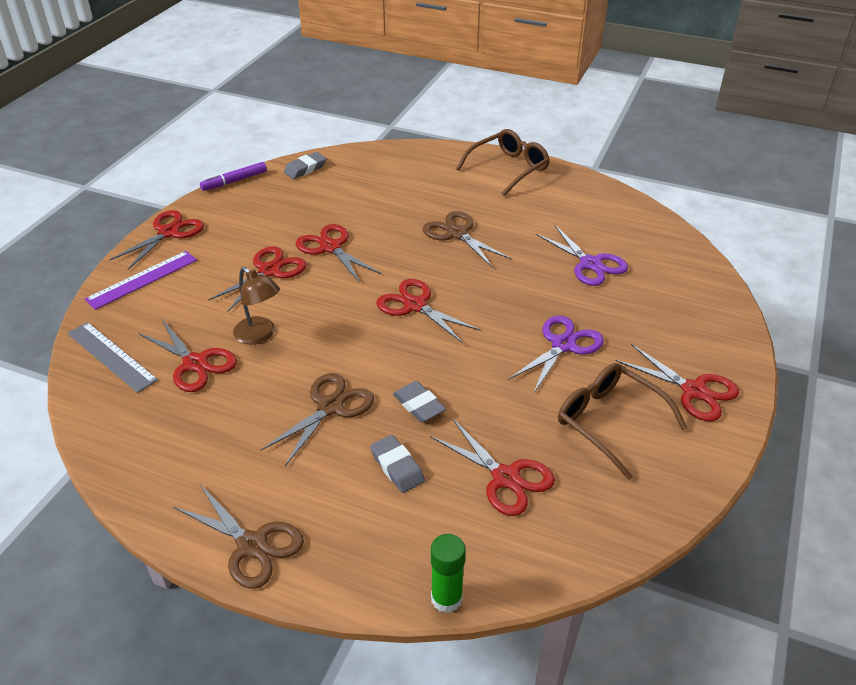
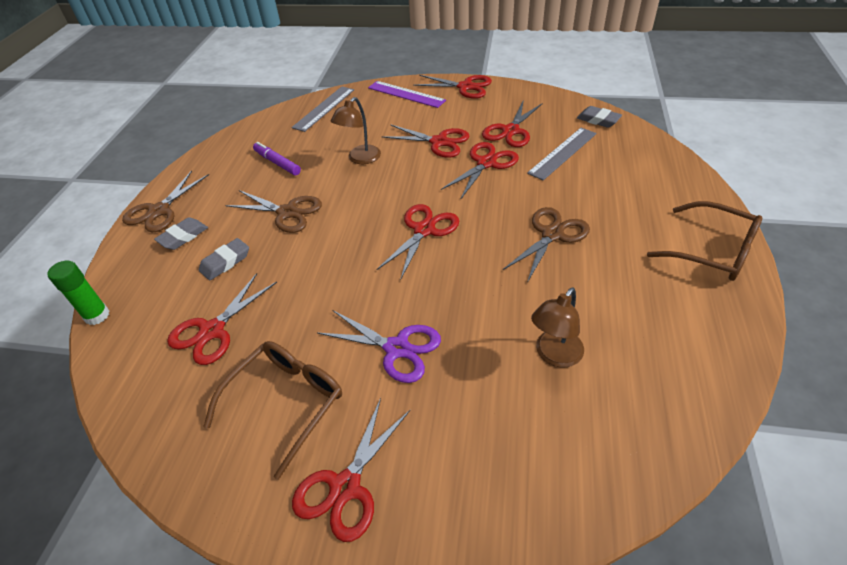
camera: 80 degrees right, 5 degrees up
red scissors [138,319,237,392] -> red scissors moved to [482,100,543,147]
purple marker [200,162,267,191] -> purple marker moved to [253,142,301,176]
grey eraser [393,381,446,422] -> grey eraser moved to [154,217,208,250]
purple scissors [536,224,628,286] -> brown lamp [531,287,584,368]
none -> grey ruler [527,128,597,180]

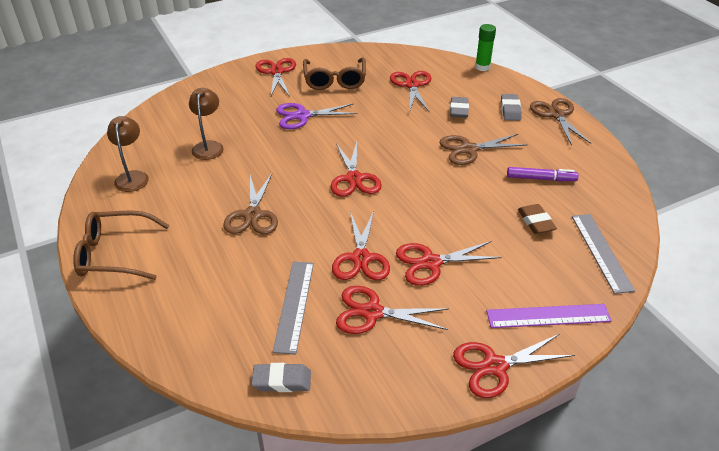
camera: 140 degrees right, 5 degrees down
brown lamp [330,97,381,164] -> brown lamp moved to [107,116,149,192]
red scissors [482,100,543,147] -> red scissors turned 75 degrees counterclockwise [336,286,449,334]
none -> brown eraser [518,204,557,234]

